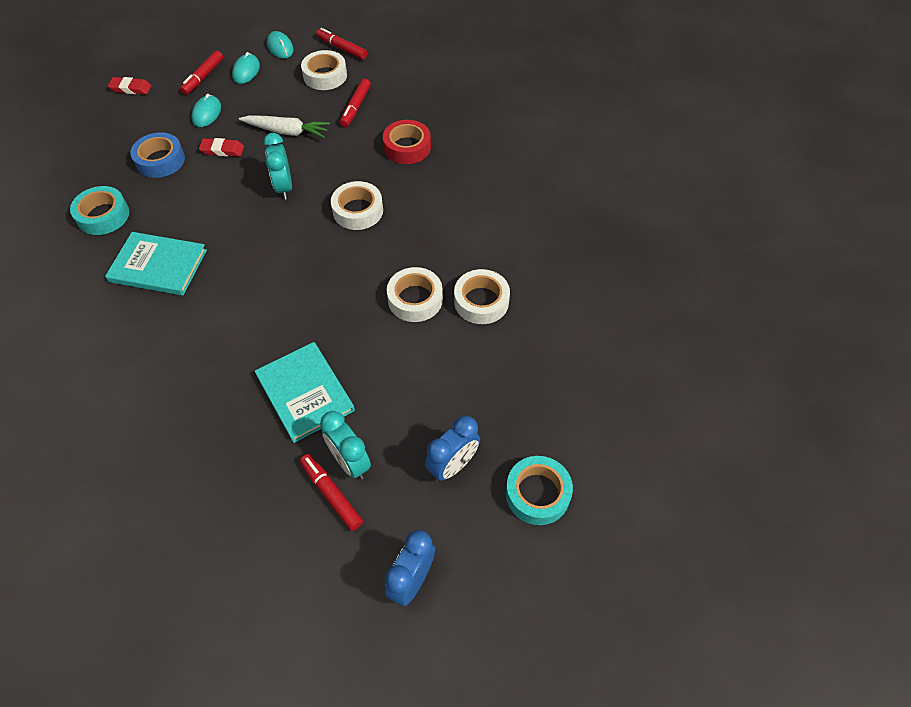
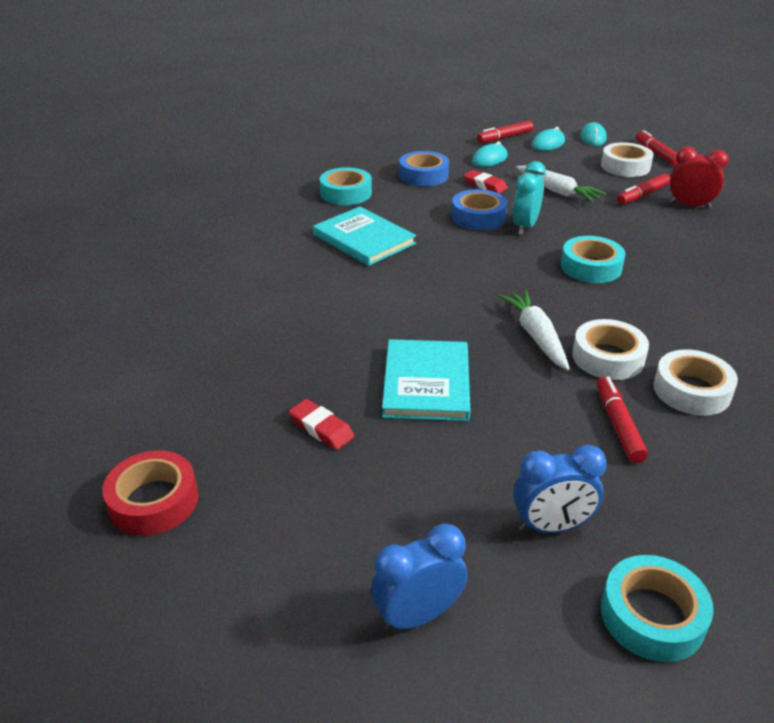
camera: 35 degrees right, 20 degrees down
red eraser [108,77,152,94] -> red eraser moved to [289,399,355,450]
red marker [300,454,363,531] -> red marker moved to [597,376,648,463]
turquoise clock [320,411,371,479] -> none
white tape [331,181,383,230] -> turquoise tape [561,236,625,283]
red tape [383,120,431,164] -> red tape moved to [102,450,198,536]
none -> blue tape [451,189,507,230]
none -> white carrot [498,290,570,370]
none -> red clock [670,147,729,209]

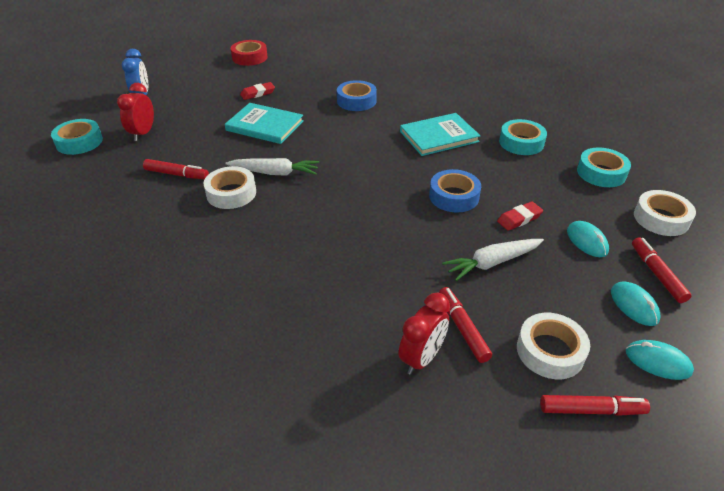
camera: 110 degrees right, 5 degrees up
blue tape [399,151,449,186] -> blue tape moved to [337,80,377,111]
turquoise clock [513,161,546,235] -> none
blue clock [513,445,607,533] -> red clock [117,83,154,141]
turquoise tape [561,236,625,283] -> turquoise tape moved to [577,148,631,187]
white tape [653,350,738,416] -> white tape moved to [634,190,696,236]

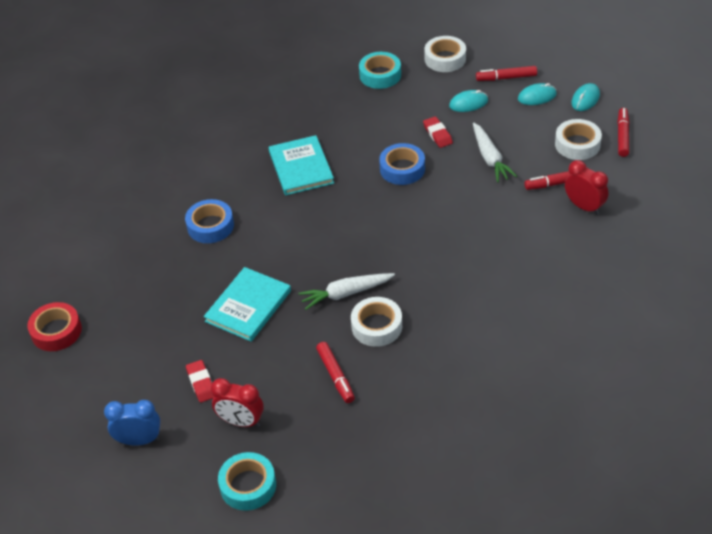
camera: 80 degrees left, 5 degrees up
red marker [143,159,209,179] -> red marker turned 135 degrees clockwise [316,342,355,403]
white carrot [226,158,319,176] -> white carrot turned 120 degrees counterclockwise [298,273,395,310]
red eraser [240,82,275,100] -> red eraser moved to [186,360,214,403]
turquoise tape [499,119,547,155] -> none

